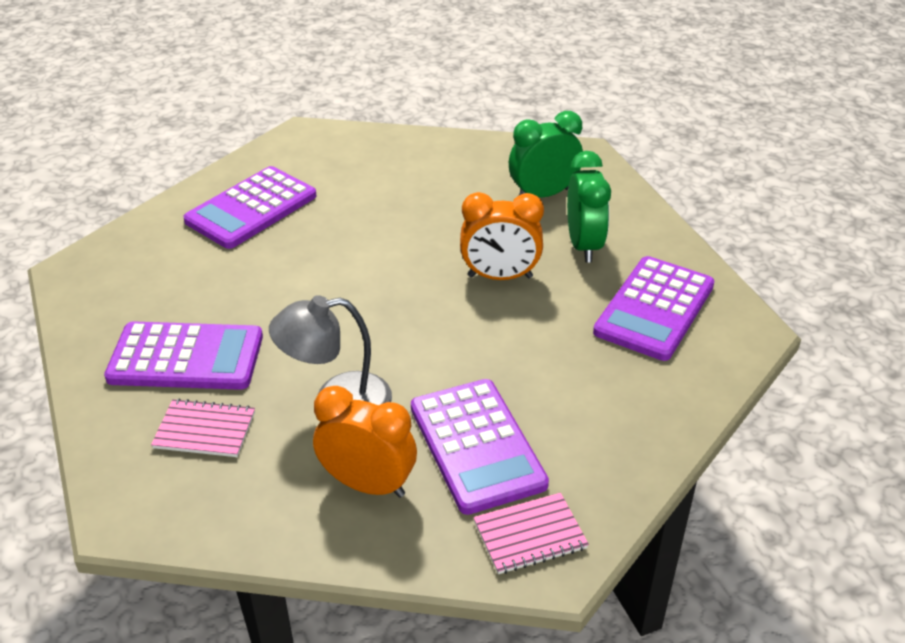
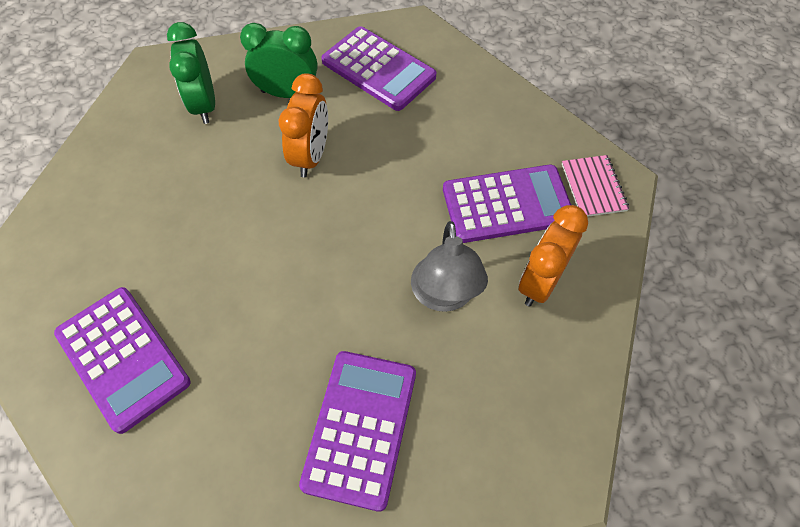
camera: 80 degrees left, 20 degrees up
pink notebook [151,398,255,457] -> none

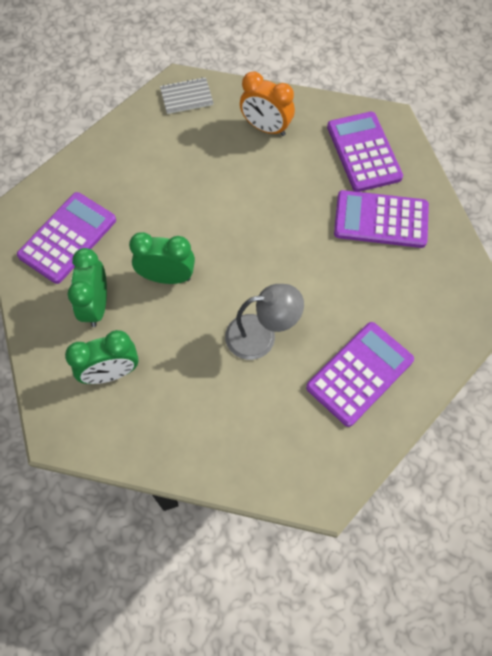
camera: 95 degrees left, 5 degrees up
orange clock [279,73,328,177] -> green clock [129,232,195,284]
grey lamp [411,221,488,312] -> grey lamp moved to [225,284,304,360]
purple calculator [443,165,571,243] -> purple calculator moved to [327,112,403,192]
pink notebook [562,155,629,217] -> grey notebook [160,77,213,114]

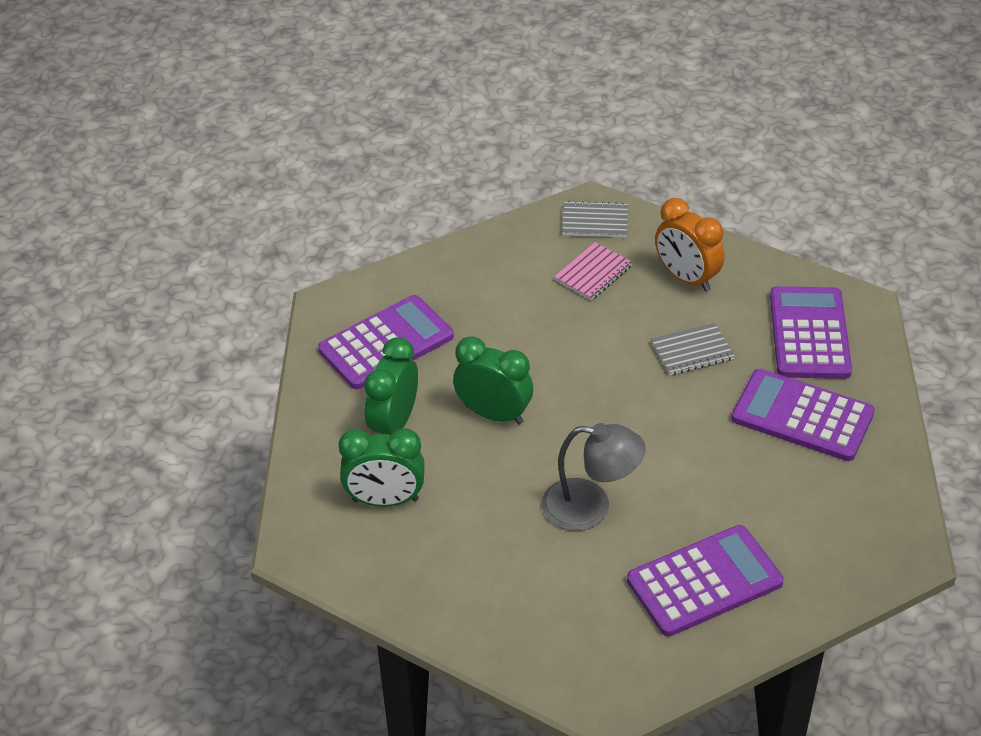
camera: 20 degrees right, 20 degrees down
none -> pink notebook [554,242,633,300]
none -> grey notebook [651,322,735,375]

